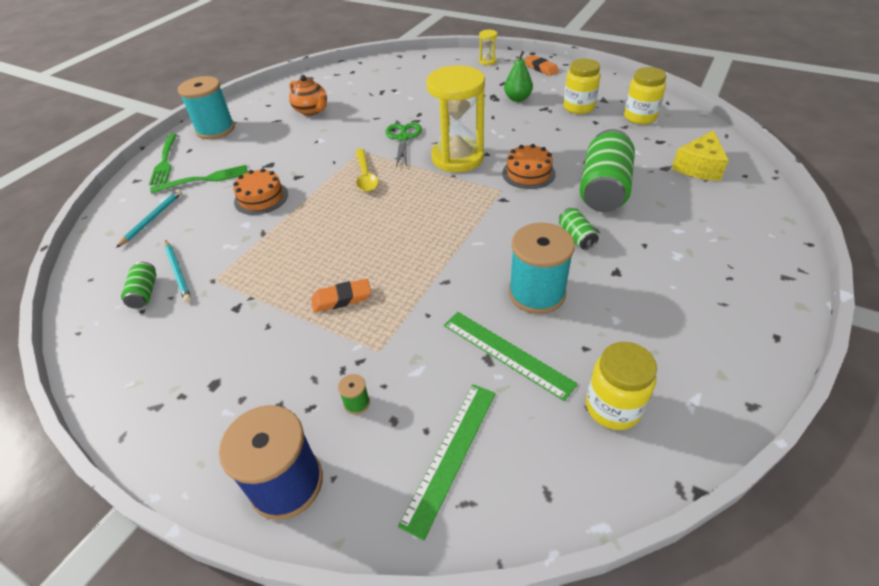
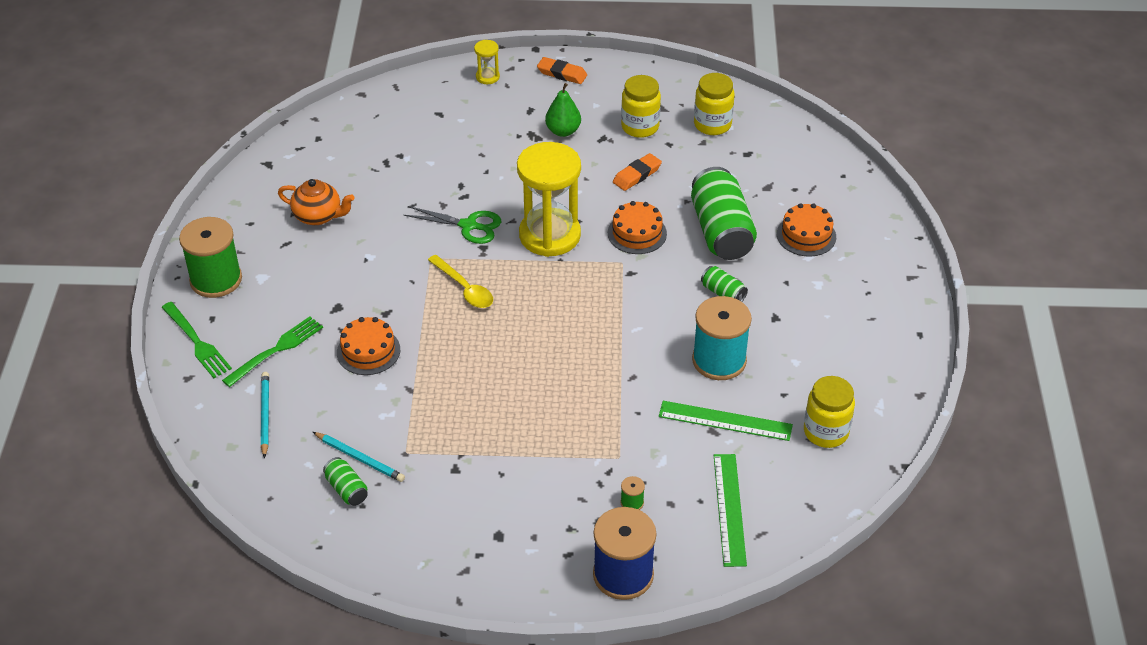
camera: 30 degrees left, 0 degrees up
turquoise spool [178,76,235,139] -> green spool [179,217,242,298]
orange eraser [311,279,371,313] -> orange eraser moved to [613,153,662,191]
green scissors [385,123,422,167] -> green scissors turned 135 degrees clockwise [404,206,501,244]
yellow cheese [672,130,729,181] -> none
none -> orange cake [777,203,836,257]

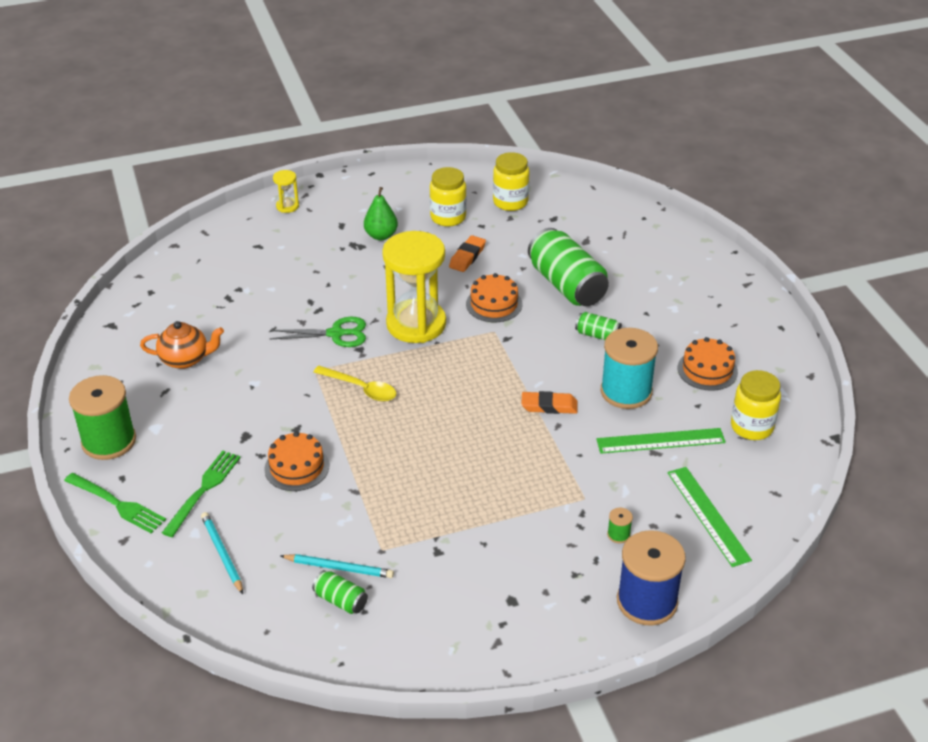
camera: 20 degrees left, 5 degrees down
orange eraser [537,57,587,84] -> orange eraser moved to [522,391,577,414]
orange cake [777,203,836,257] -> orange cake moved to [677,337,738,391]

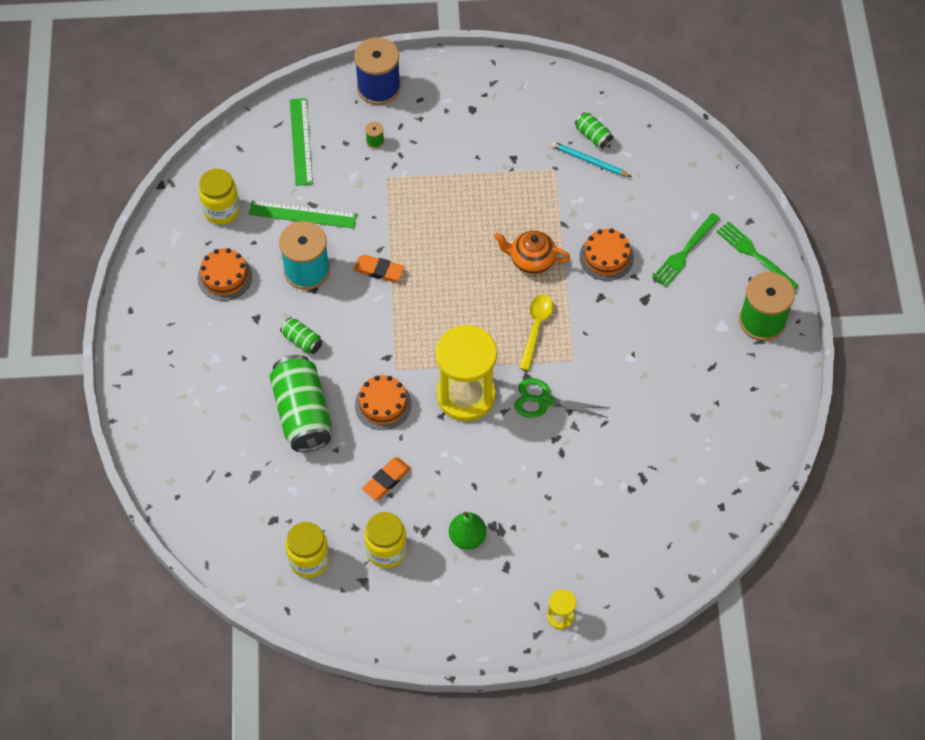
camera: 165 degrees left, 20 degrees up
orange teapot [140,321,224,369] -> orange teapot moved to [494,230,570,274]
turquoise pencil [201,512,243,594] -> none
yellow spoon [313,366,396,402] -> yellow spoon turned 60 degrees clockwise [519,294,553,371]

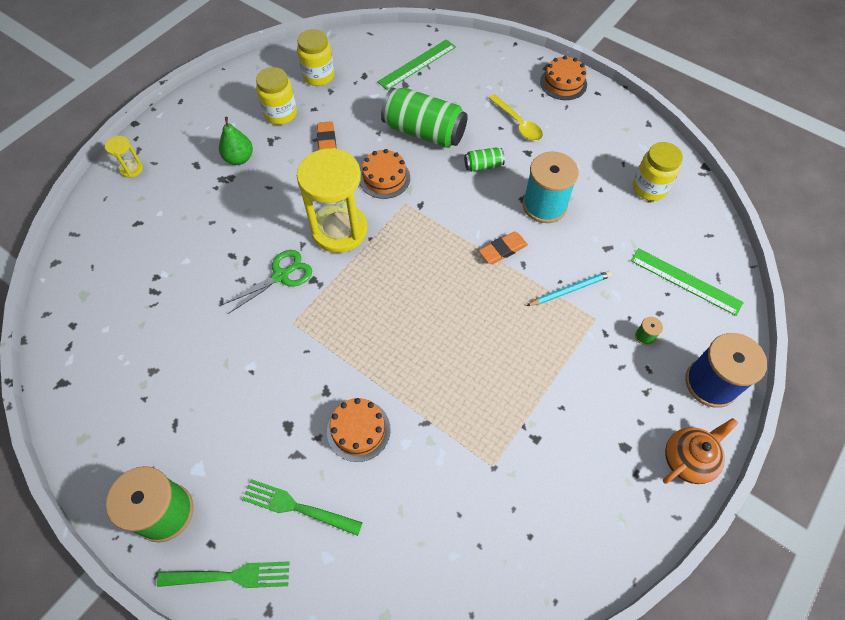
camera: 130 degrees right, 0 degrees up
orange cake [198,248,252,301] -> orange cake moved to [540,56,587,100]
green ruler [249,200,357,228] -> green ruler moved to [377,39,456,90]
orange teapot [494,230,570,274] -> orange teapot moved to [663,418,738,484]
yellow spoon [519,294,553,371] -> yellow spoon moved to [489,94,543,141]
turquoise pencil [551,141,632,177] -> turquoise pencil moved to [526,271,612,306]
green can [575,112,613,149] -> none
green fork [652,213,720,287] -> green fork turned 60 degrees counterclockwise [242,479,363,536]

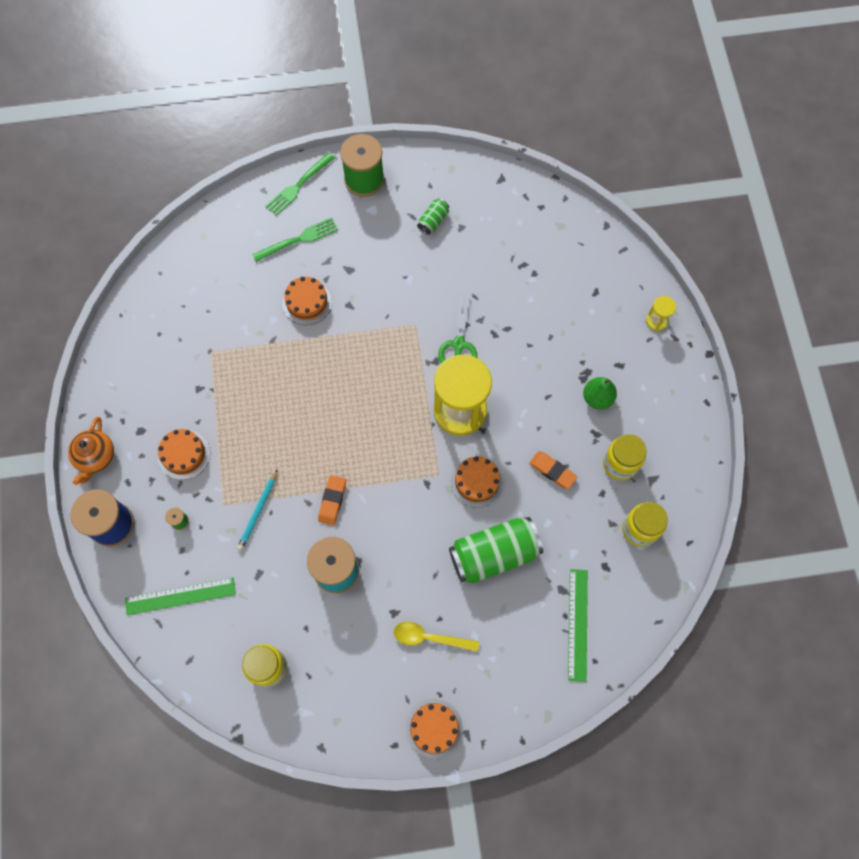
camera: 135 degrees right, 10 degrees up
green can [464,147,505,172] -> green can moved to [417,198,449,235]
none -> orange cake [158,429,210,480]

